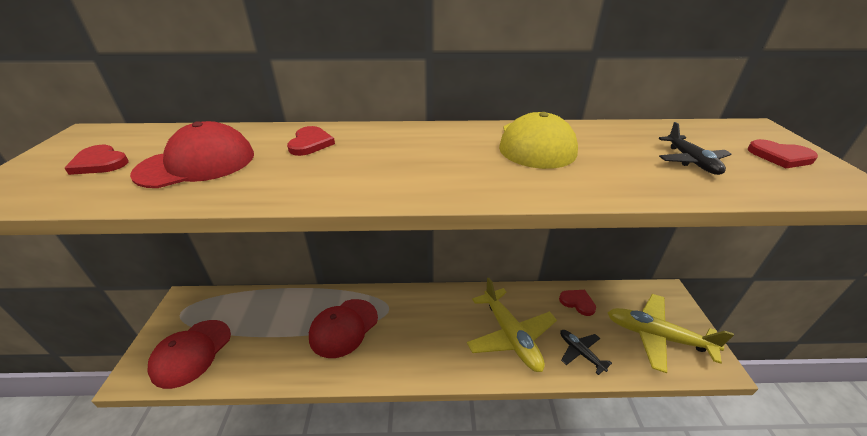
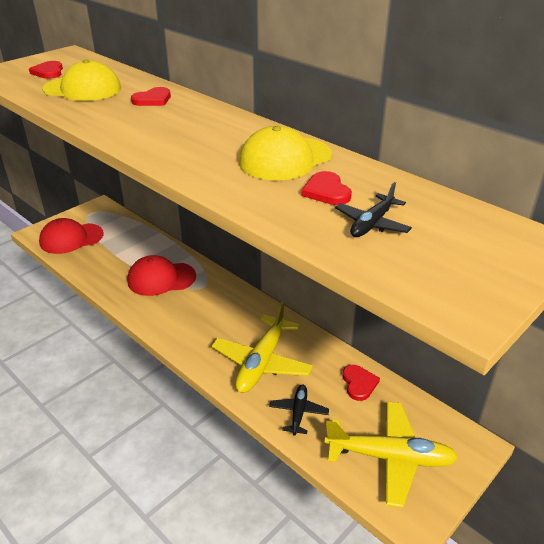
camera: 45 degrees right, 0 degrees up
red cap [130,121,254,188] -> yellow cap [42,60,121,101]
yellow plane [608,294,734,373] -> yellow plane turned 120 degrees clockwise [325,401,458,508]
red heart [748,139,818,168] -> red heart moved to [302,171,352,205]

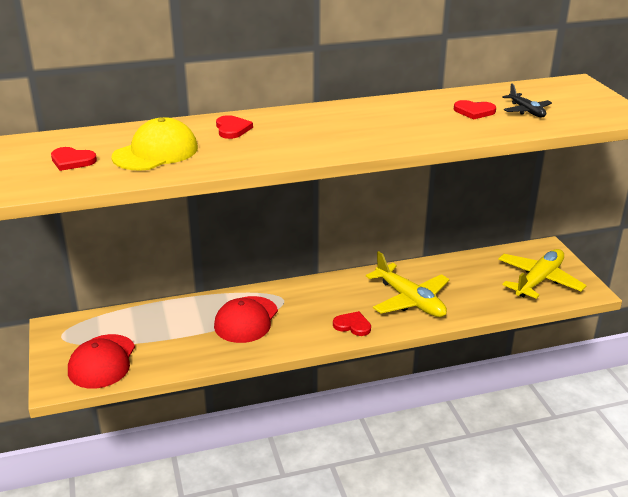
camera: 60 degrees left, 5 degrees down
yellow cap [239,126,332,180] -> none
black plane [269,385,329,435] -> none
red heart [342,365,380,401] -> red heart moved to [333,311,371,336]

